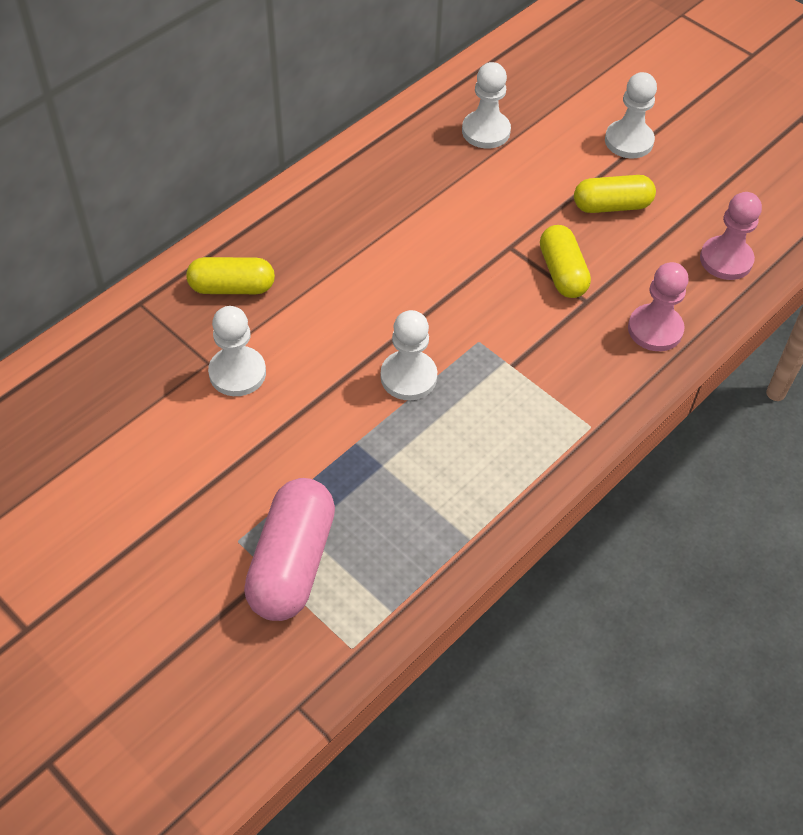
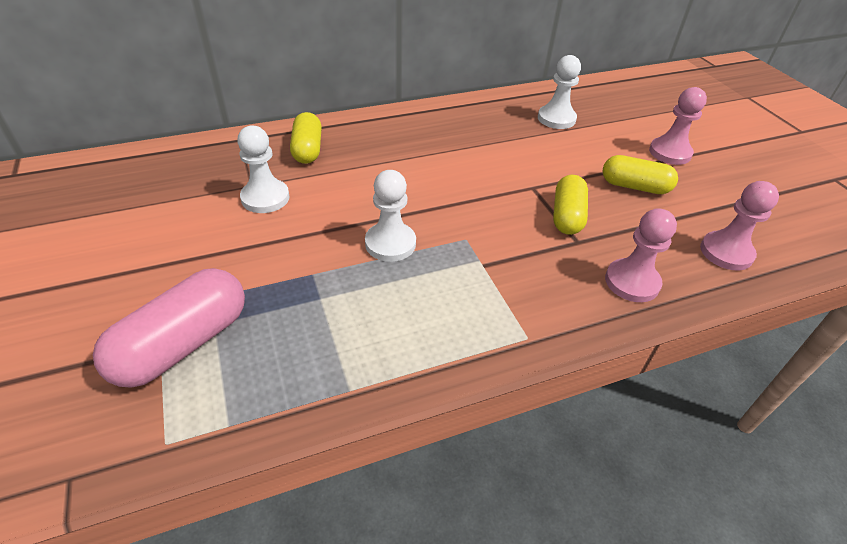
camera: 25 degrees right, 10 degrees down
yellow capsule [186,257,275,294] -> yellow capsule turned 60 degrees clockwise [290,112,322,164]
white pawn [605,72,657,159] -> pink pawn [649,87,707,165]

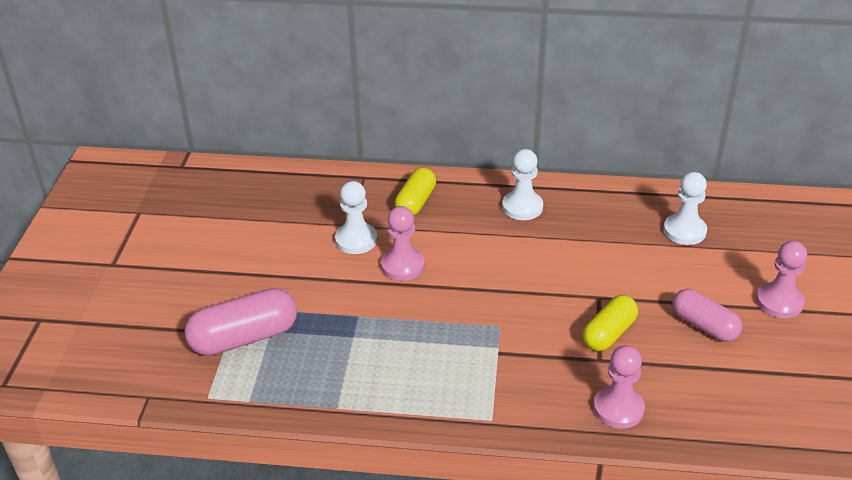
camera: 30 degrees right, 5 degrees down
white pawn [365,170,416,262] -> white pawn moved to [502,149,543,220]
yellow capsule [602,155,678,194] -> pink capsule [672,289,742,342]
pink pawn [700,181,779,271] -> pink pawn moved to [381,206,424,281]

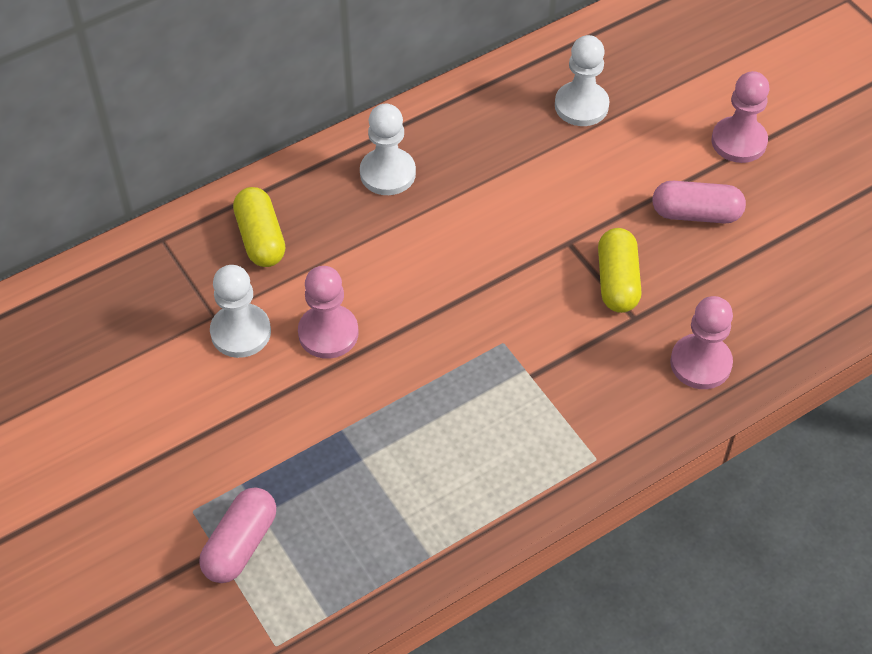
camera: 40 degrees left, 15 degrees up
pink capsule [184,288,297,356] -> pink capsule [199,487,276,583], size x0.67

